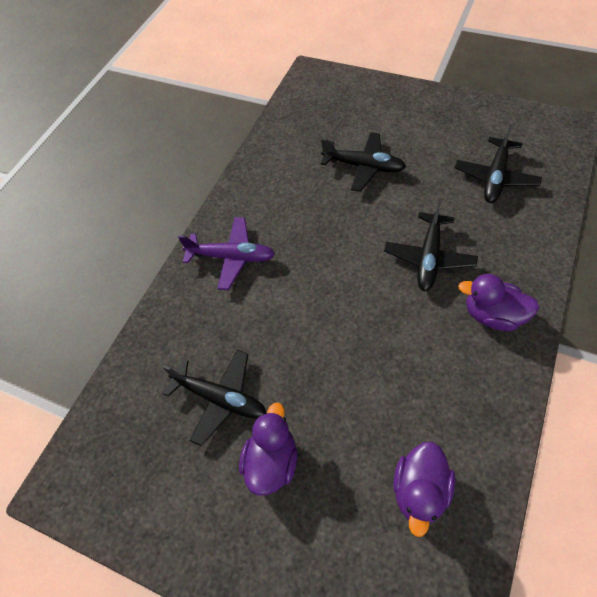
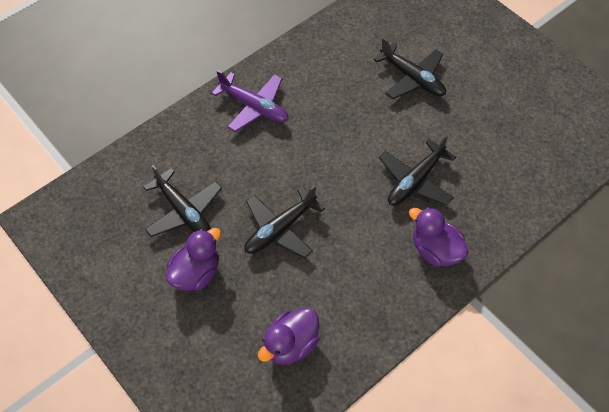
camera: 20 degrees right, 0 degrees up
black plane [454,125,542,203] -> black plane moved to [244,185,325,258]

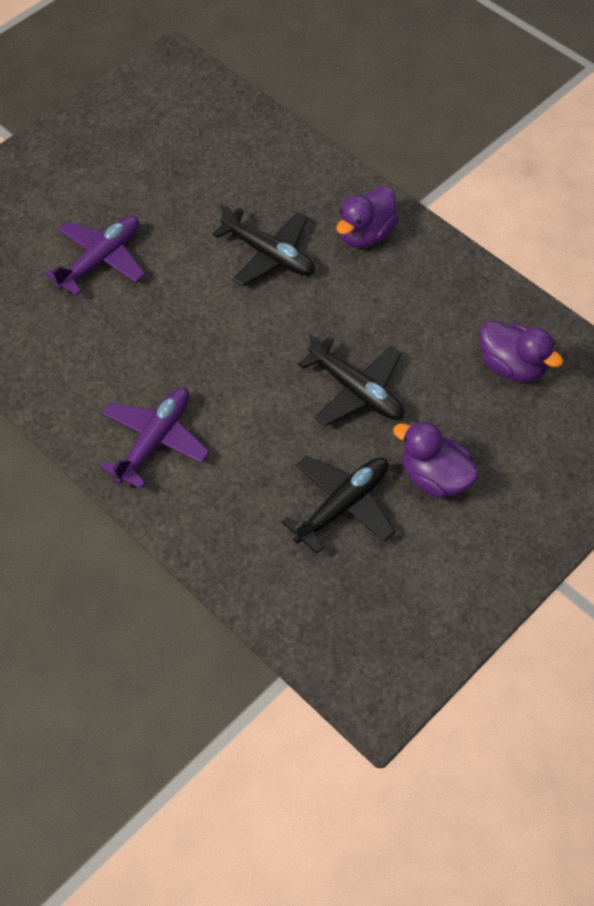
camera: 95 degrees left, 0 degrees up
black plane [373,37,446,99] -> purple plane [45,216,145,296]

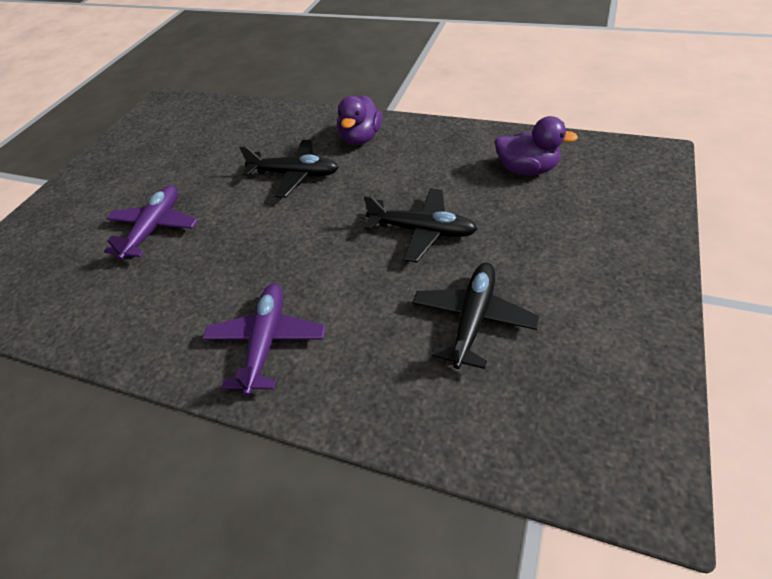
camera: 20 degrees left, 10 degrees down
purple duck [393,421,479,498] -> none

